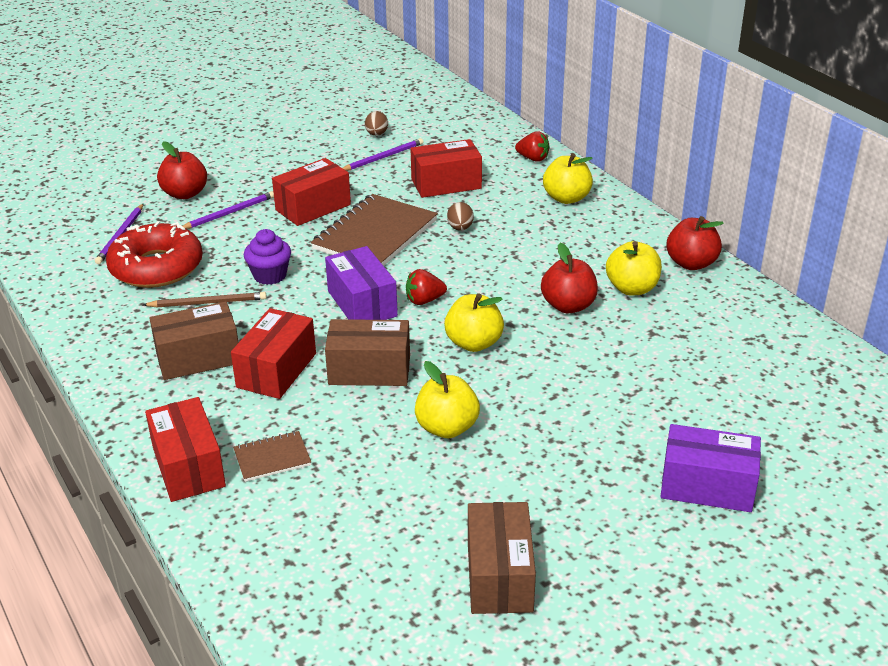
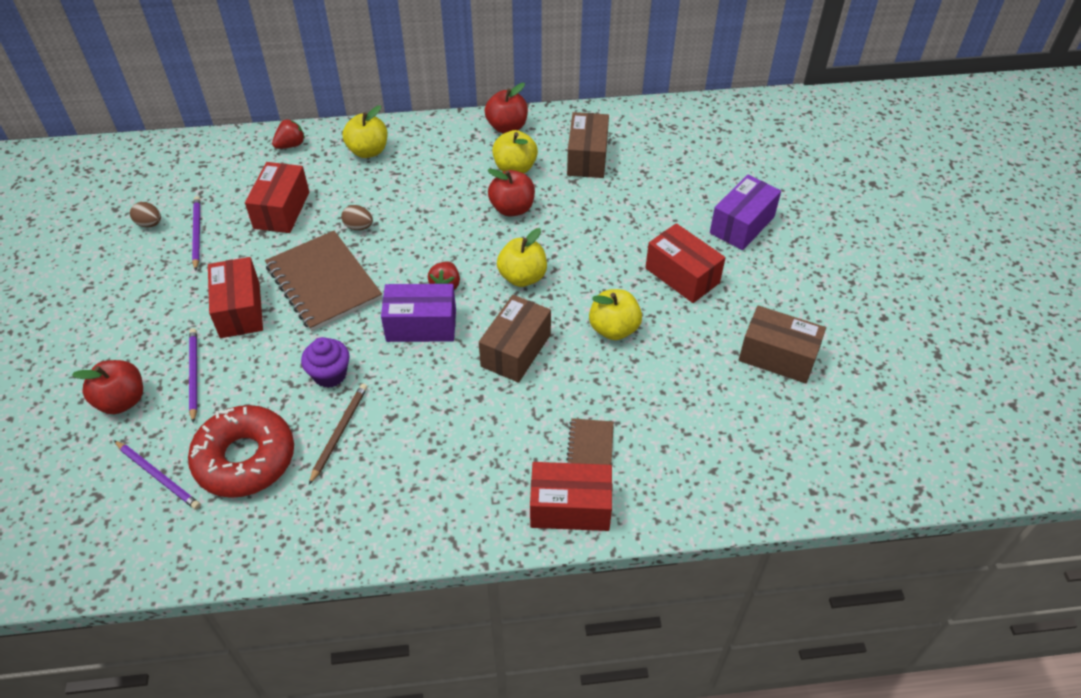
camera: 65 degrees left, 15 degrees up
brown box [149,302,238,380] -> brown box moved to [567,112,609,178]
red box [231,308,316,399] -> red box moved to [645,223,726,303]

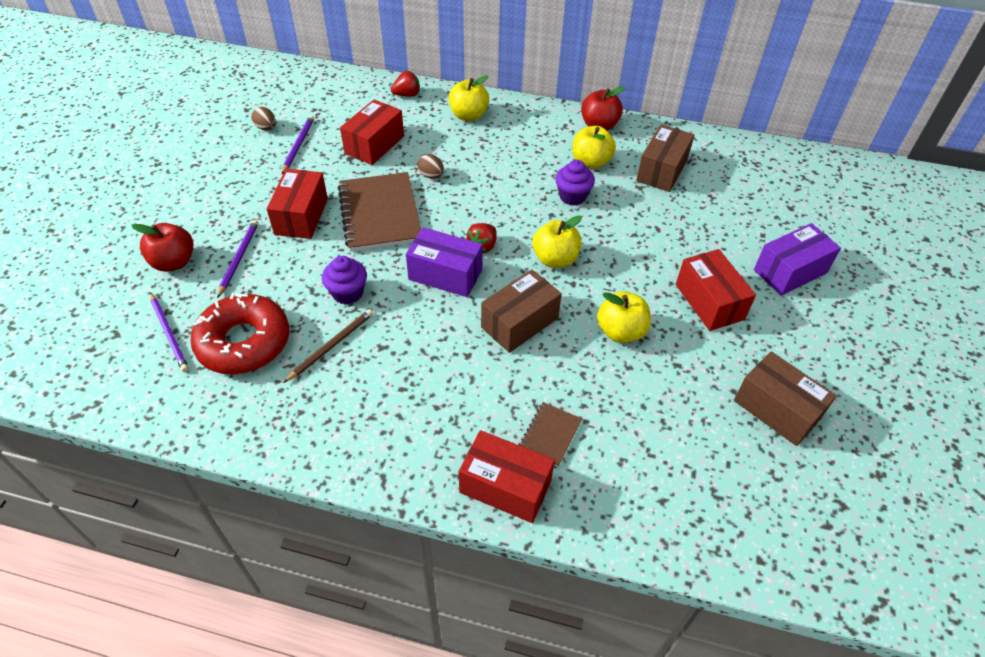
camera: 20 degrees right, 0 degrees up
red apple [488,169,535,216] -> purple cupcake [555,160,595,206]

